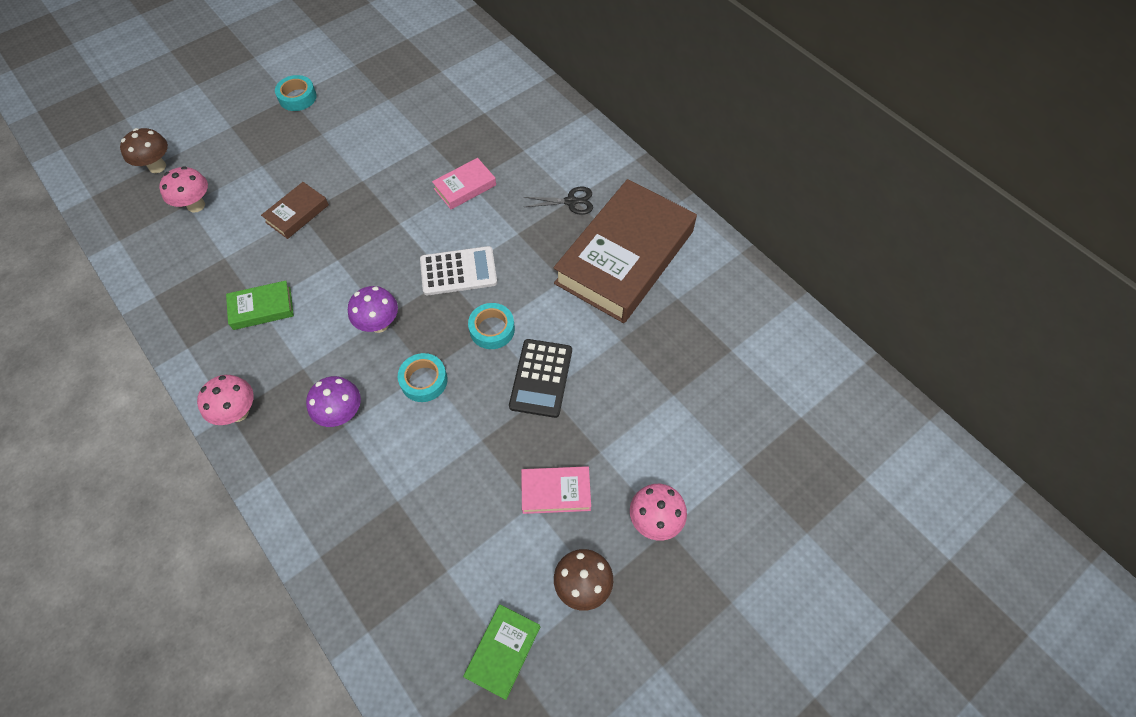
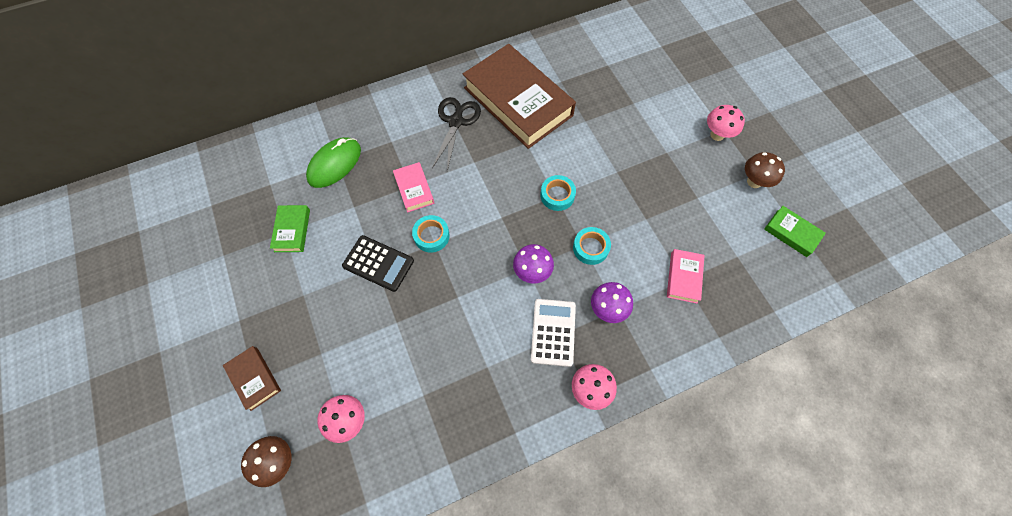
camera: 75 degrees left, 5 degrees up
green book [226,281,294,330] -> green book moved to [270,205,310,252]
brown book [261,182,329,239] -> brown book moved to [223,346,281,411]
turquoise tape [275,75,317,111] -> turquoise tape moved to [412,215,450,253]
white calculator [420,246,497,295] -> white calculator moved to [531,299,576,367]
black calculator [509,339,572,418] -> black calculator moved to [342,235,414,292]
pink book [521,466,591,514] -> pink book moved to [667,249,705,304]
black scissors [524,187,593,215] -> black scissors [432,97,481,171], size x1.57
none -> green mouse [306,137,361,188]

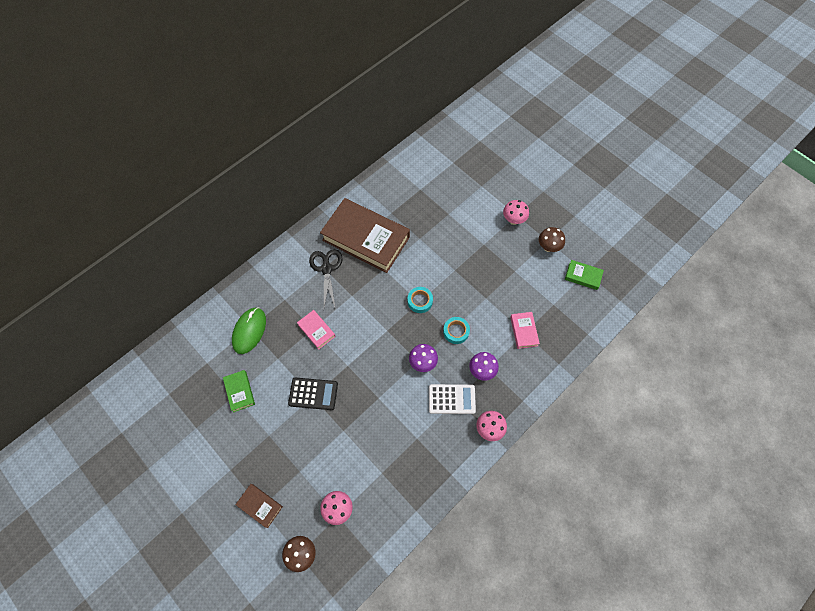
camera: 20 degrees left, 0 degrees up
turquoise tape [412,215,450,253] -> none
white calculator [531,299,576,367] -> white calculator turned 105 degrees clockwise [429,384,476,414]

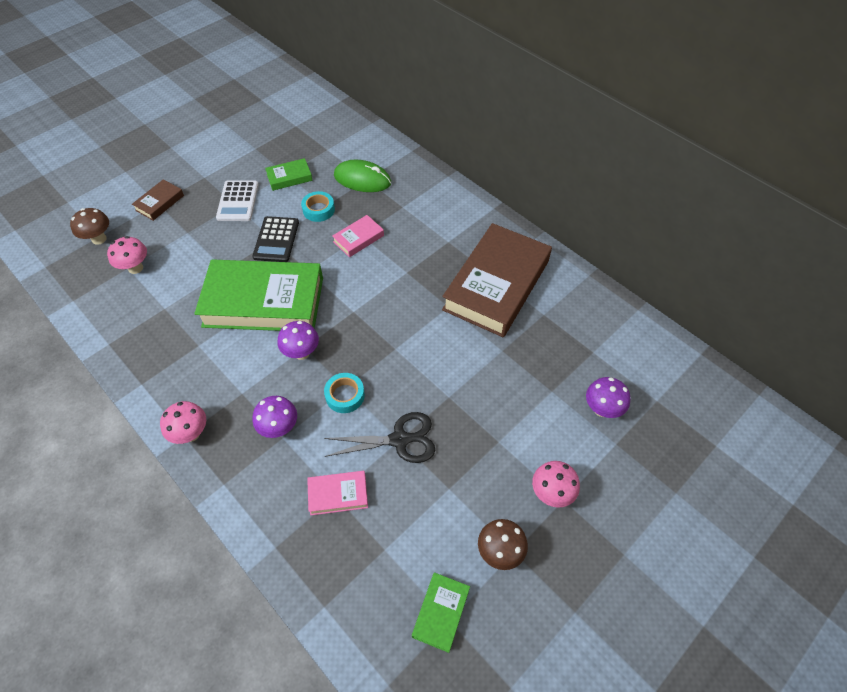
camera: 90 degrees right, 10 degrees down
black scissors [309,249,343,310] -> black scissors moved to [324,412,435,463]
turquoise tape [407,287,433,313] -> turquoise tape moved to [301,191,335,222]
white calculator [429,384,476,414] -> white calculator moved to [216,180,259,221]
none -> green book [194,260,323,331]
none -> purple mushroom [586,377,630,418]

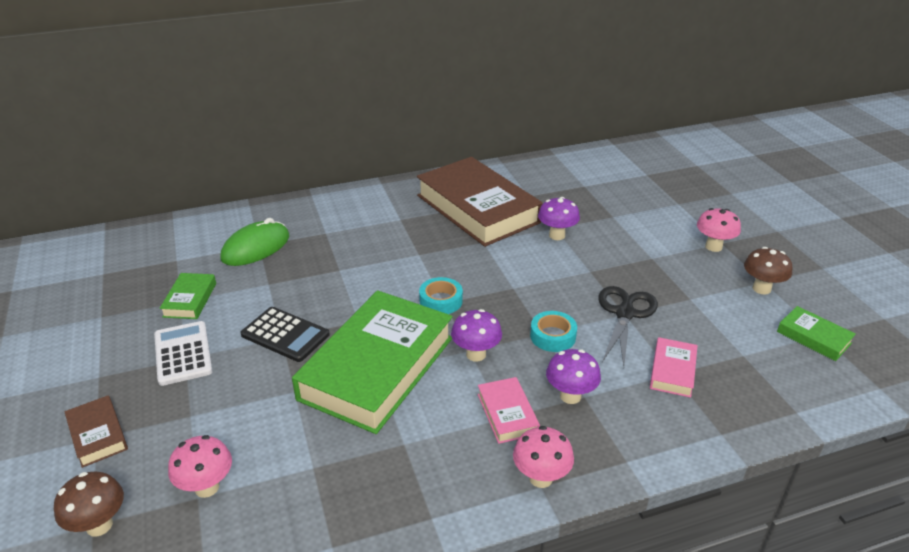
camera: 65 degrees left, 20 degrees down
white calculator [216,180,259,221] -> white calculator turned 135 degrees counterclockwise [154,321,213,386]
turquoise tape [301,191,335,222] -> turquoise tape moved to [419,277,463,314]
pink book [332,215,384,257] -> pink book moved to [477,377,540,444]
purple mushroom [586,377,630,418] -> purple mushroom moved to [538,197,580,240]

